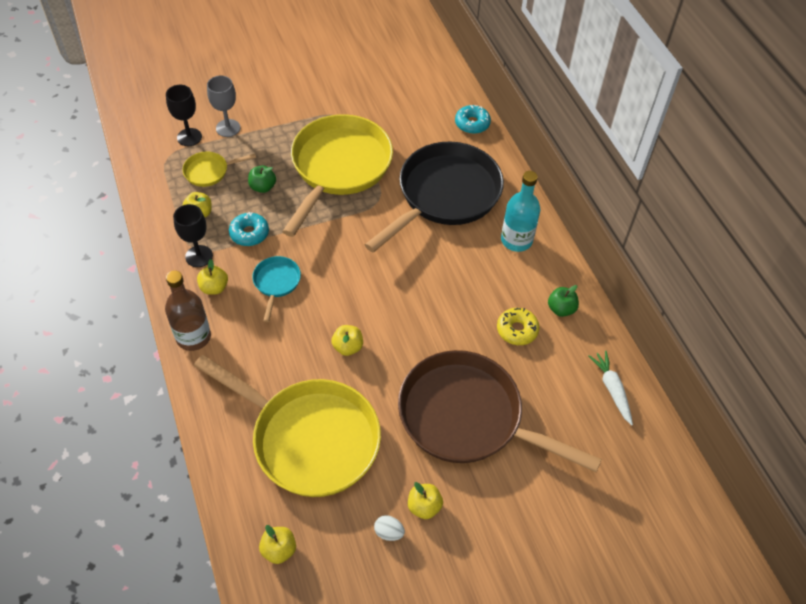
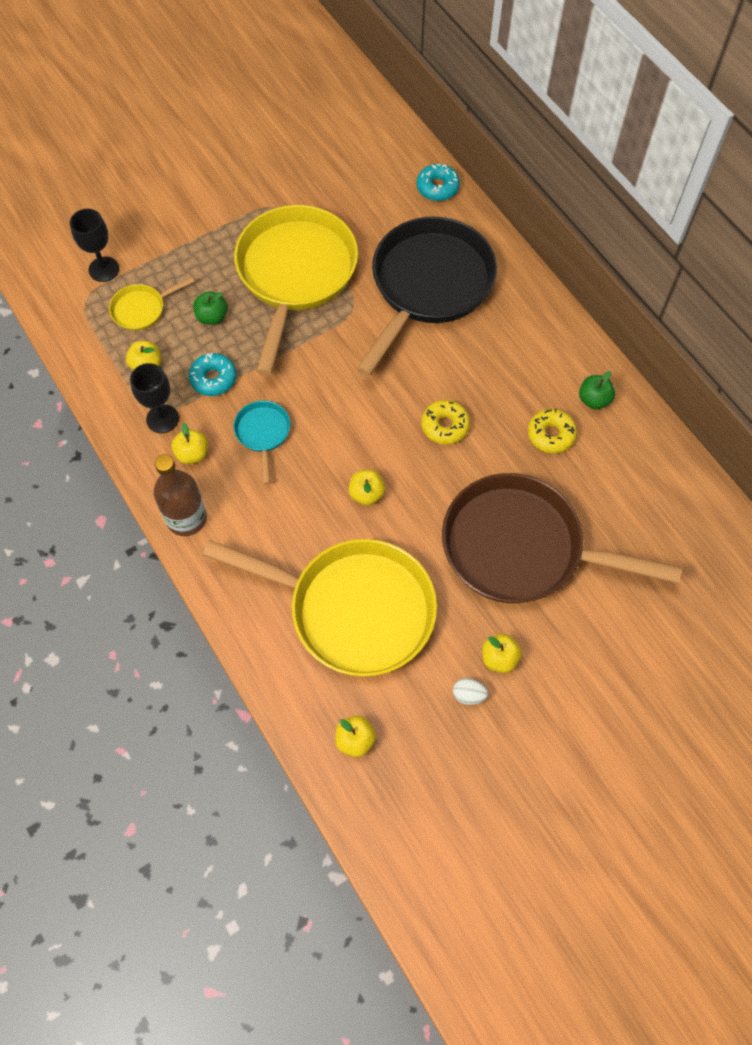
camera: 10 degrees left, 10 degrees up
grey goblet [207,76,240,137] -> none
turquoise bottle [501,171,540,252] -> none
white carrot [588,351,633,425] -> none
none -> yellow donut [421,400,470,445]

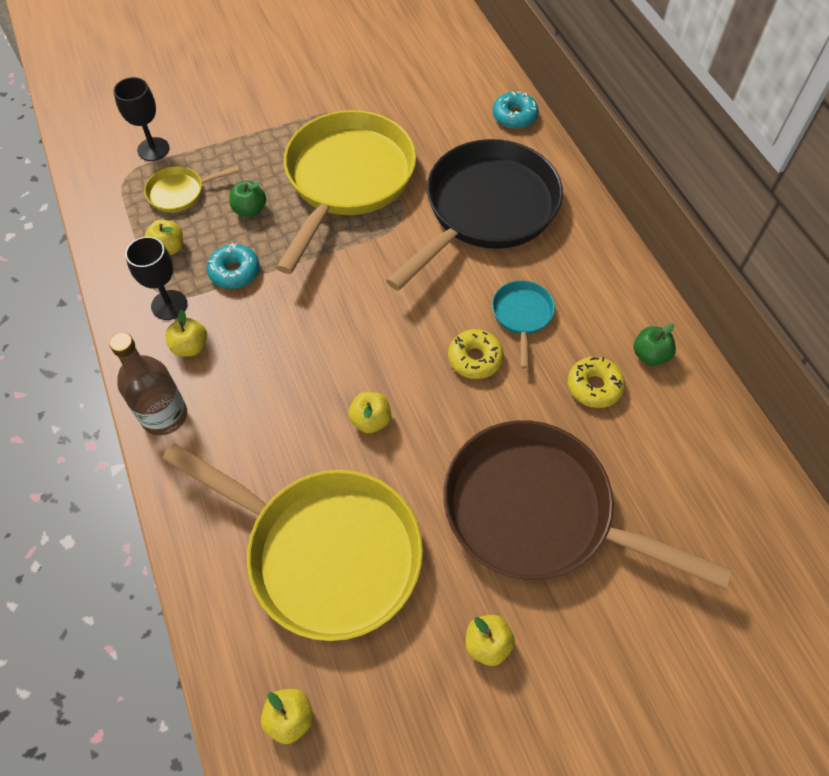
camera: 10 degrees right, 5 degrees down
turquoise pan [234,401,290,485] -> turquoise pan moved to [492,280,555,369]
white egg [453,678,488,705] -> none

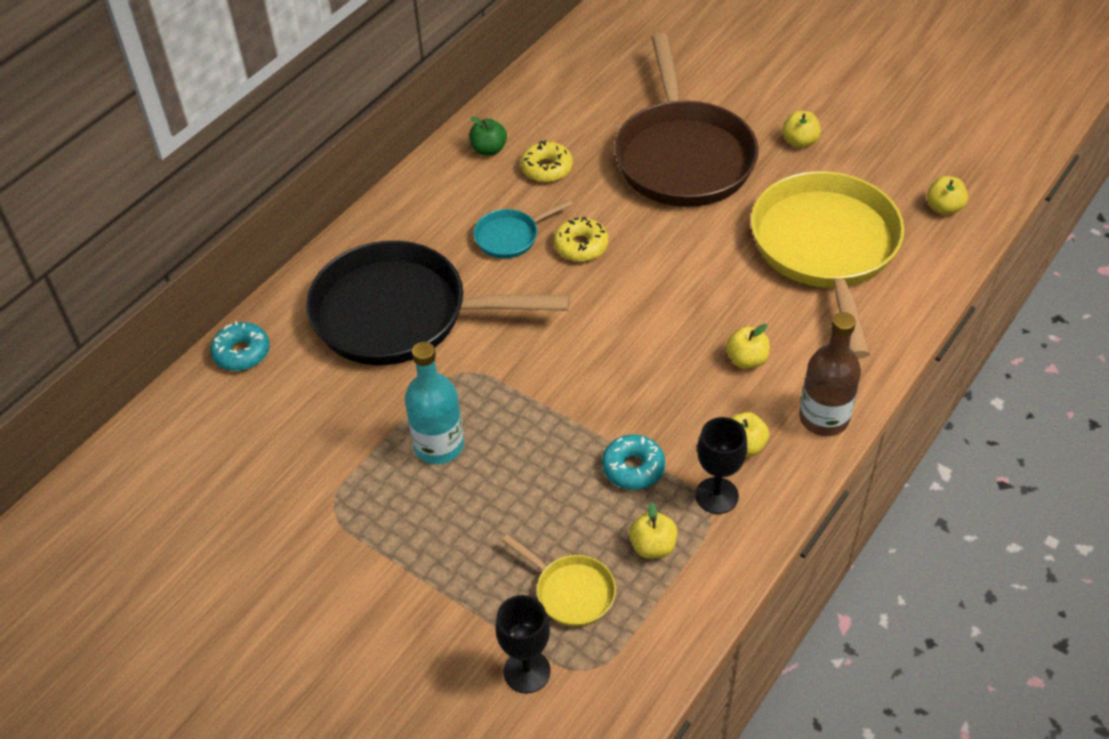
camera: 120 degrees left, 10 degrees down
green apple [229,181,266,217] -> none
yellow pan [276,110,416,274] -> turquoise bottle [405,342,464,464]
yellow apple [348,392,391,433] -> yellow apple moved to [726,324,770,369]

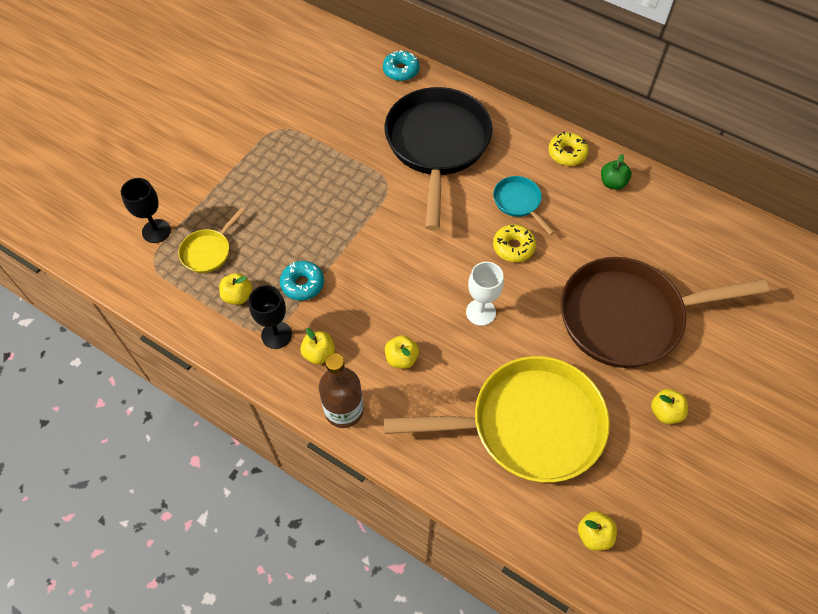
camera: 85 degrees right, 10 degrees up
turquoise bottle [405,342,464,464] -> none
yellow donut [521,140,573,182] -> yellow donut moved to [548,132,589,166]
none -> white goblet [466,262,504,326]

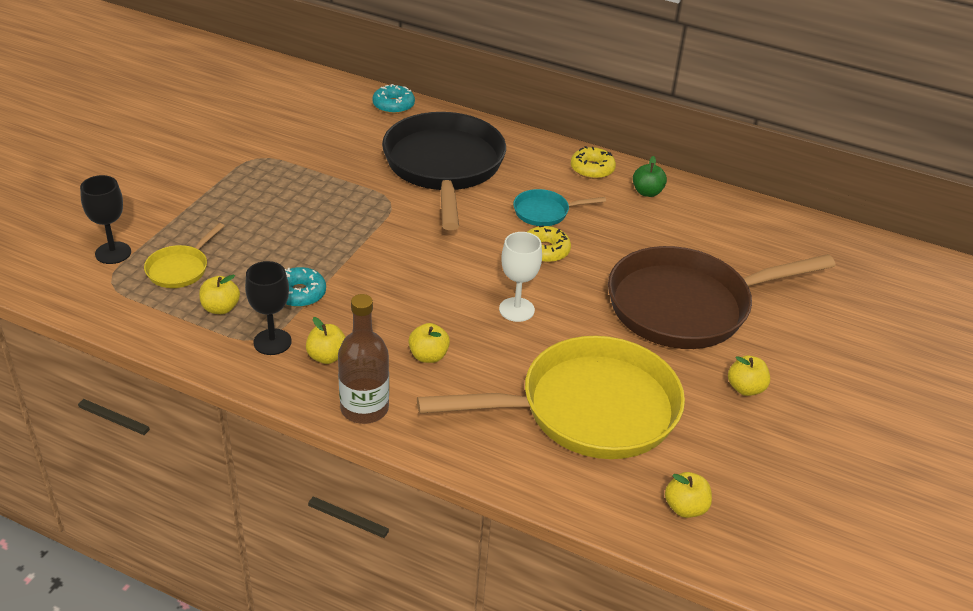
camera: 10 degrees left, 20 degrees down
turquoise pan [493,176,555,235] -> turquoise pan turned 60 degrees counterclockwise [513,189,606,226]

